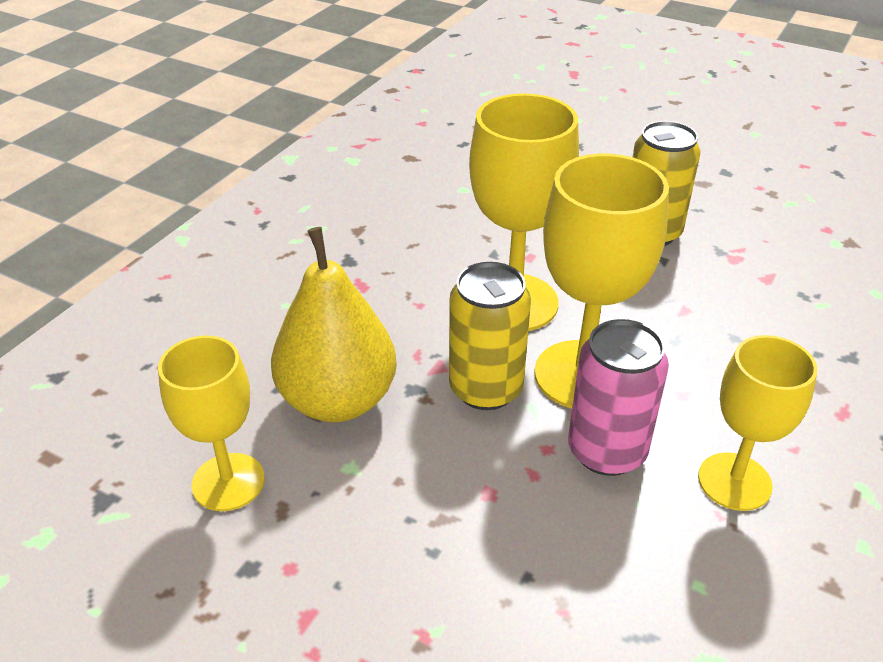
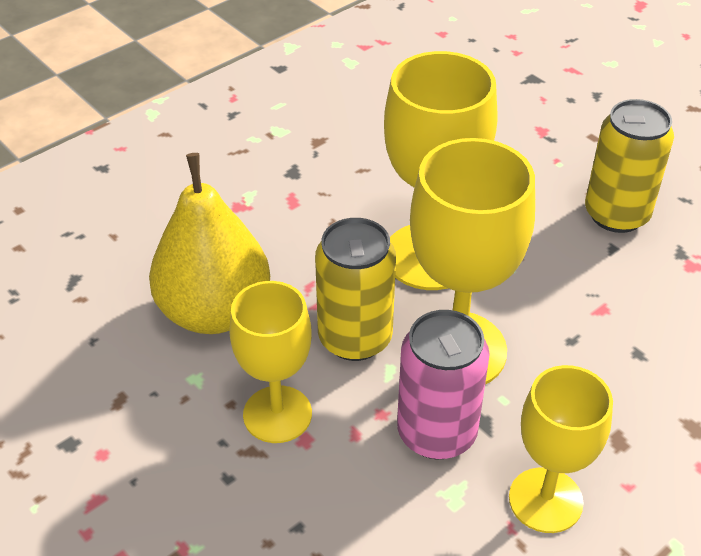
camera: 20 degrees right, 5 degrees up
yellow goblet [158,336,265,511] -> yellow goblet moved to [229,281,312,443]

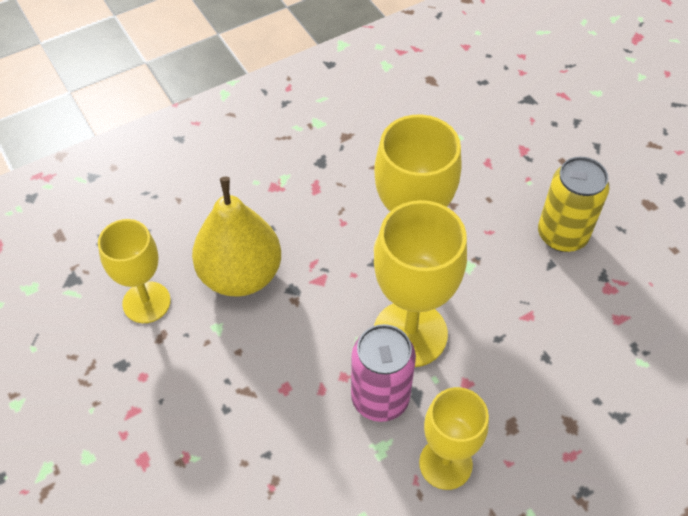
camera: 10 degrees right, 10 degrees up
yellow goblet [229,281,312,443] -> yellow goblet moved to [98,219,171,323]
yellow can [315,218,396,361] -> none

